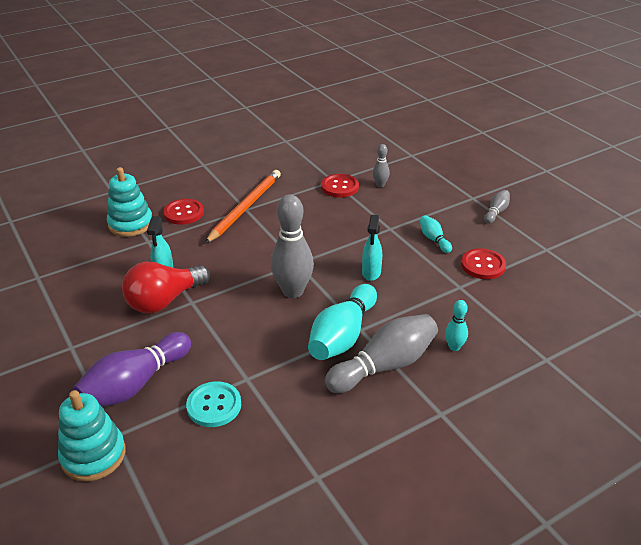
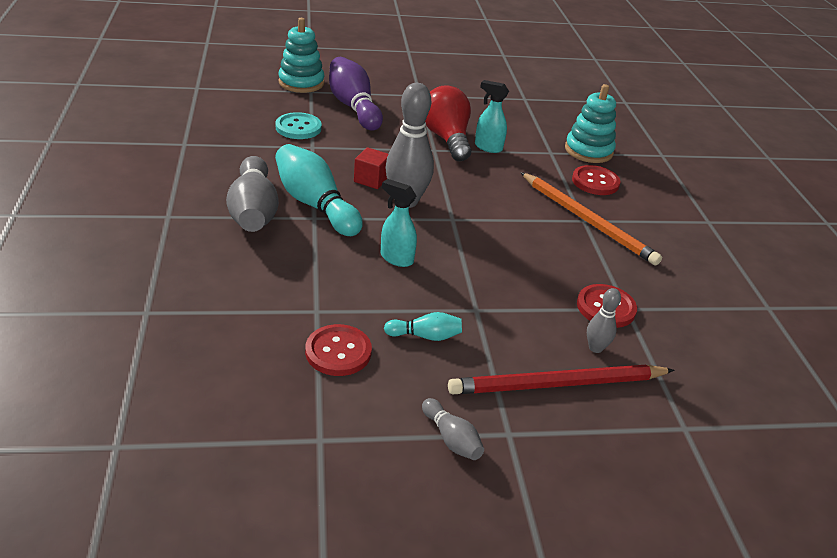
camera: 110 degrees right, 0 degrees up
turquoise bowling pin [445,300,468,351] -> none
none -> red cube [354,147,388,189]
none -> red pencil [448,365,675,394]

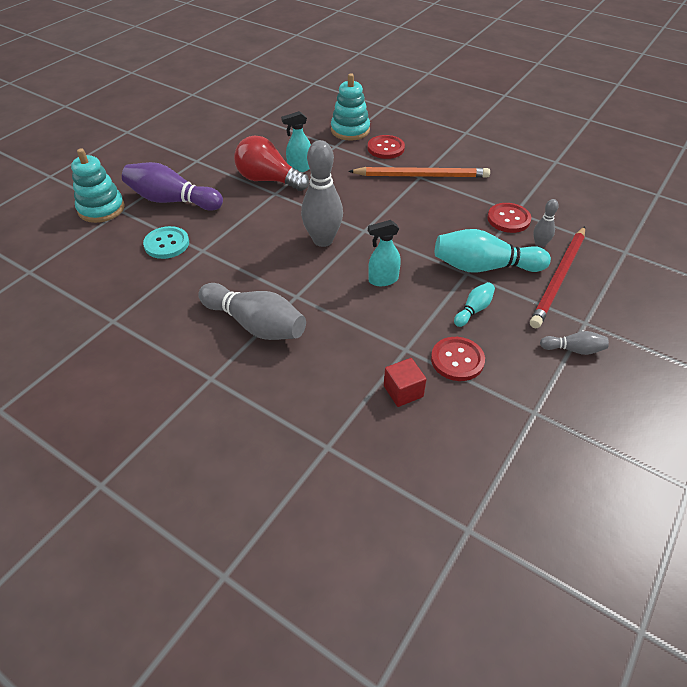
camera: 45 degrees left, 10 degrees up
turquoise bowling pin [275,144,363,236] -> turquoise bowling pin moved to [435,229,551,273]
red cube [354,147,388,189] -> red cube moved to [384,358,426,407]

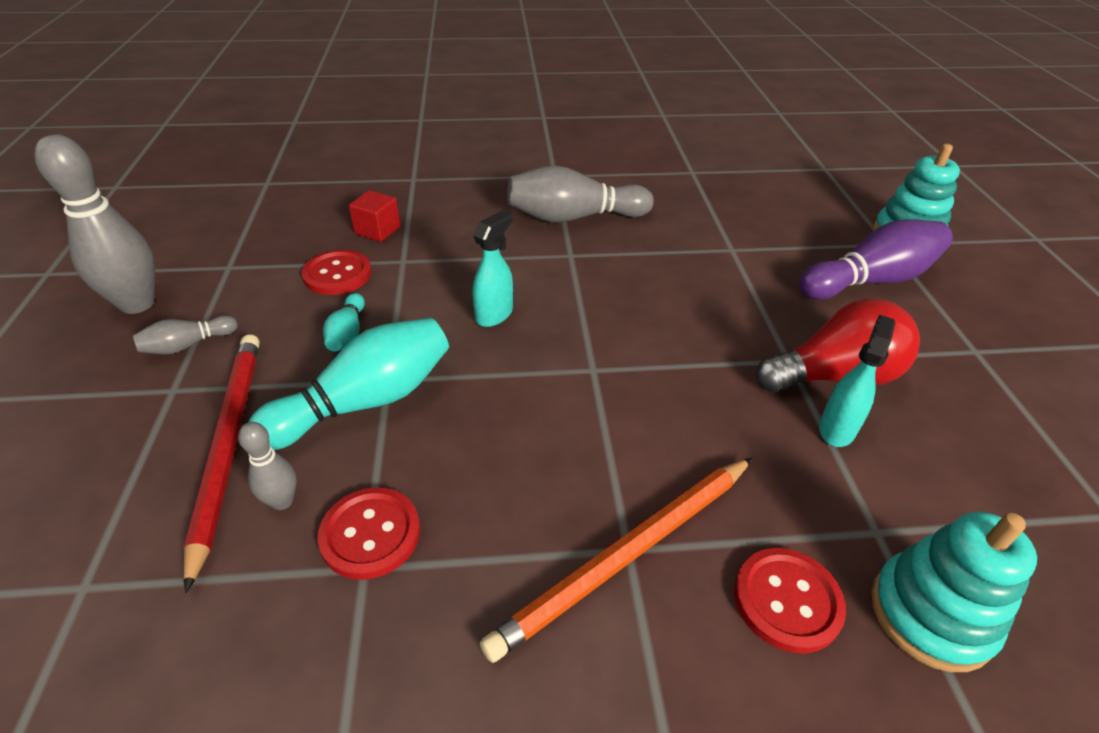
camera: 140 degrees right, 5 degrees down
turquoise button [143,226,189,259] -> none
grey bowling pin [301,140,343,247] -> grey bowling pin moved to [34,134,155,314]

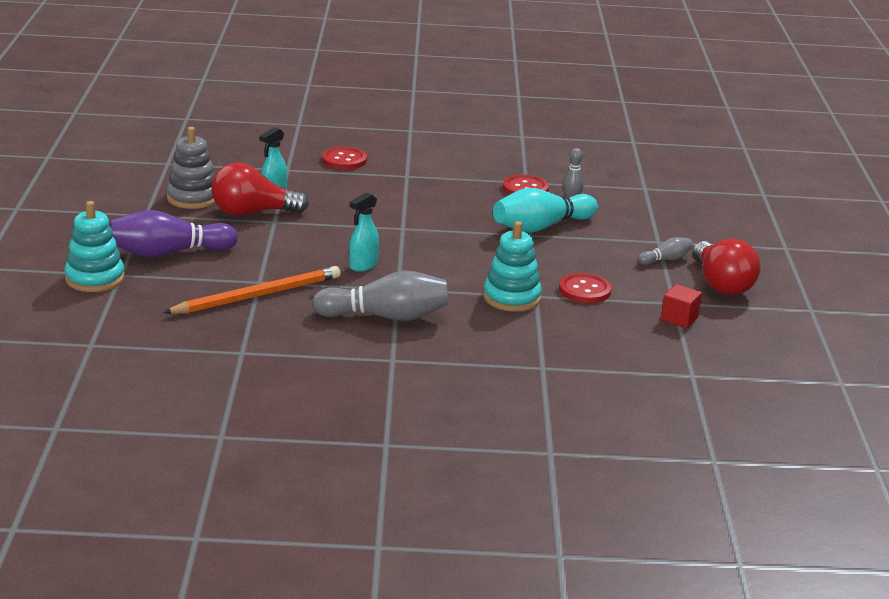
camera: 175 degrees left, 15 degrees down
grey bowling pin [34,134,155,314] -> red light bulb [693,239,761,295]
red pencil [184,334,260,593] -> none
turquoise bowling pin [323,293,365,352] -> none
red cube [349,190,401,242] -> red cube moved to [661,284,702,328]
turquoise spray bottle [472,210,513,327] -> turquoise spray bottle moved to [349,192,379,272]
orange pencil [480,458,752,663] -> orange pencil moved to [163,266,341,314]
turquoise stacking toy [871,512,1037,672] -> turquoise stacking toy moved to [483,221,542,312]
none -> grey stacking toy [166,127,216,209]

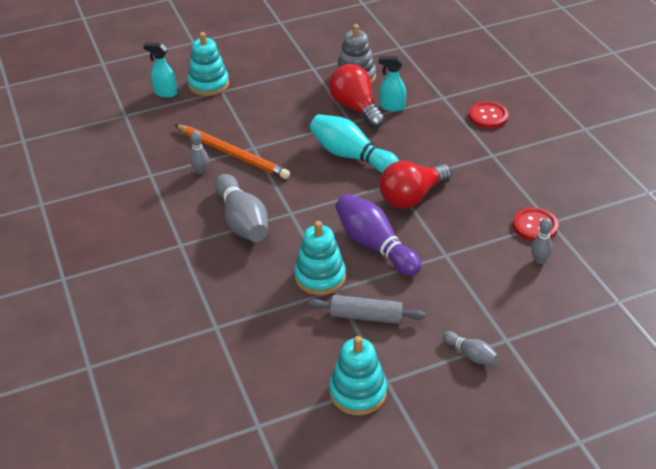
camera: 70 degrees right, 15 degrees up
purple bowling pin [109,210,238,257] -> purple bowling pin moved to [335,194,421,276]
turquoise spray bottle [349,192,379,272] -> turquoise spray bottle moved to [143,42,177,98]
turquoise bowling pin [493,188,598,233] -> turquoise bowling pin moved to [310,114,399,173]
red button [559,273,612,303] -> grey rolling pin [308,295,425,324]
red cube [661,284,702,328] -> turquoise stacking toy [329,336,387,415]
red light bulb [693,239,761,295] -> red light bulb moved to [379,161,452,209]
none -> grey bowling pin [190,130,209,174]

